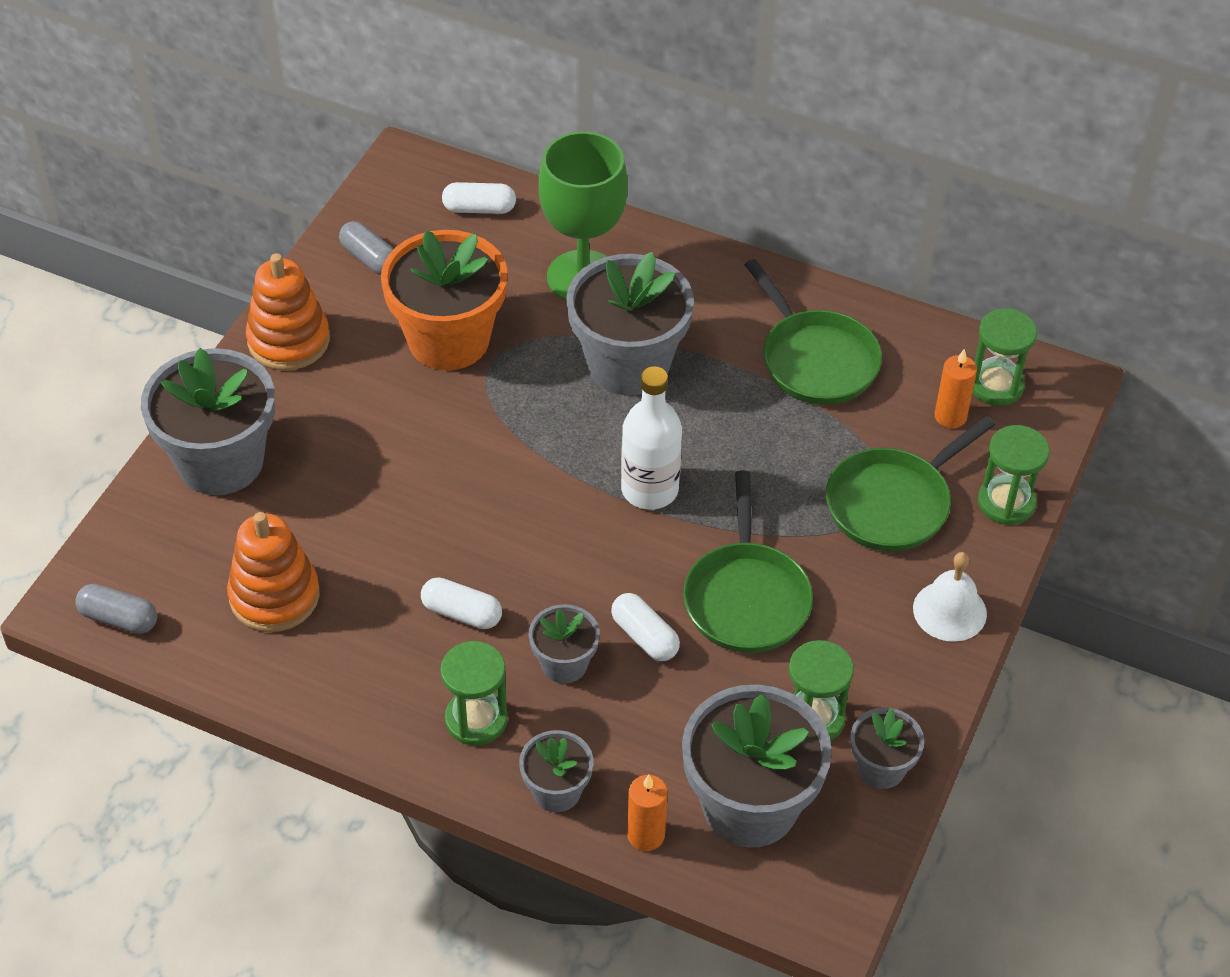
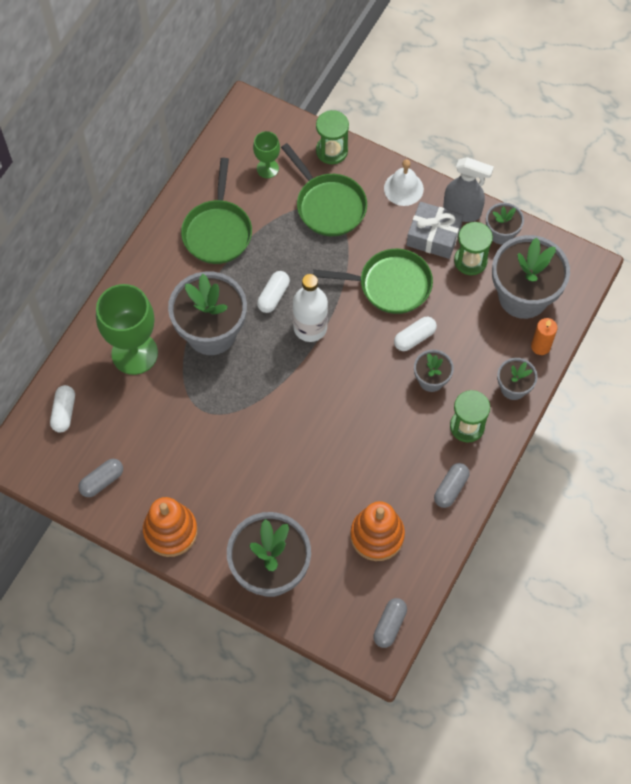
camera: 85 degrees left, 15 degrees up
orange flower pot [381,230,508,370] -> none
white capsule [421,577,502,629] -> white capsule moved to [257,271,290,313]
green pan [744,259,882,405] -> green pan turned 120 degrees clockwise [181,158,252,264]
orange candle [934,349,977,428] -> green goblet [253,131,280,178]
green hourglass [972,308,1037,406] -> none
none -> grey gift [407,202,463,259]
none -> grey capsule [434,463,470,508]
none -> grey spray bottle [443,157,494,222]

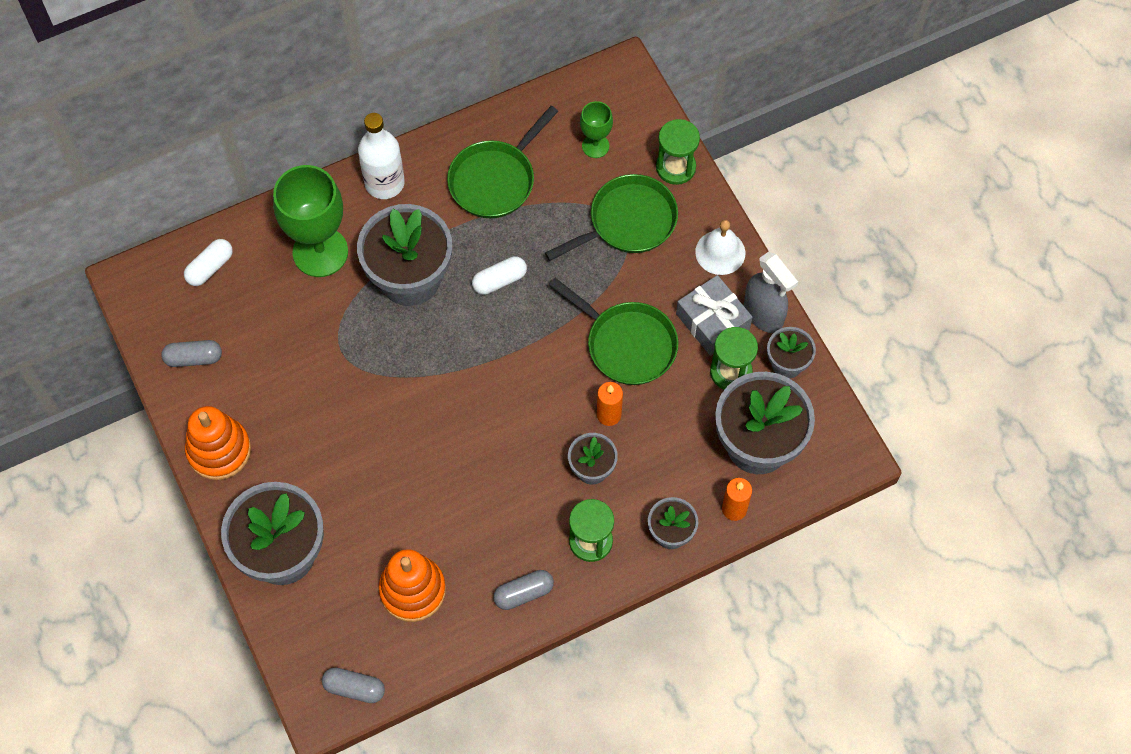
camera: 35 degrees right, 0 degrees up
green pan [281,143,367,236] -> green pan turned 120 degrees counterclockwise [545,174,678,261]
white bottle [293,274,328,342] -> white bottle moved to [358,113,405,199]
grey capsule [373,598,407,648] -> grey capsule turned 45 degrees clockwise [322,667,385,703]
white capsule [394,317,437,351] -> orange candle [597,382,623,426]

